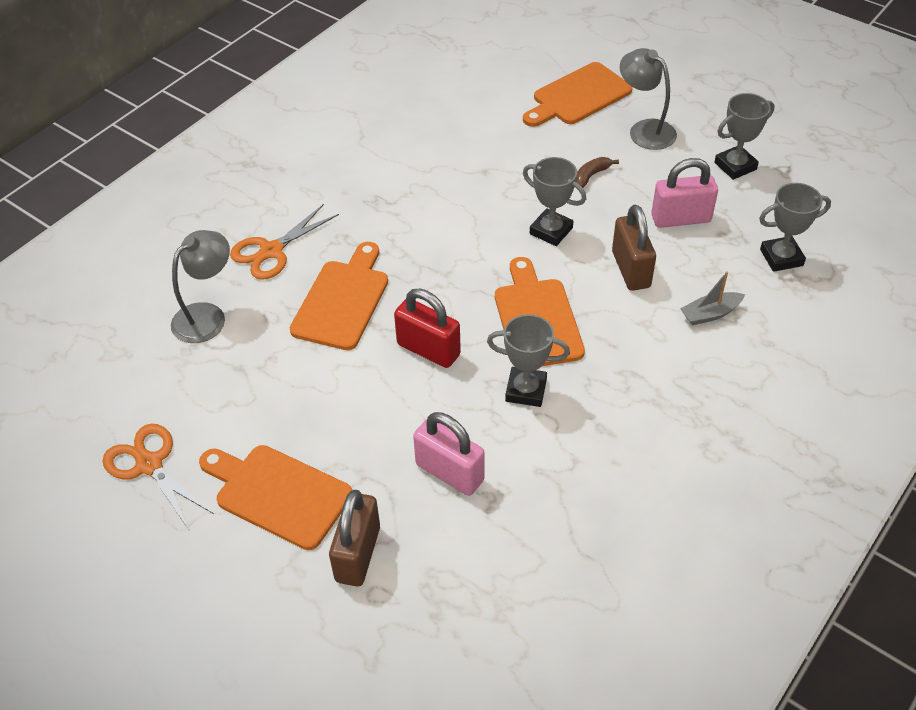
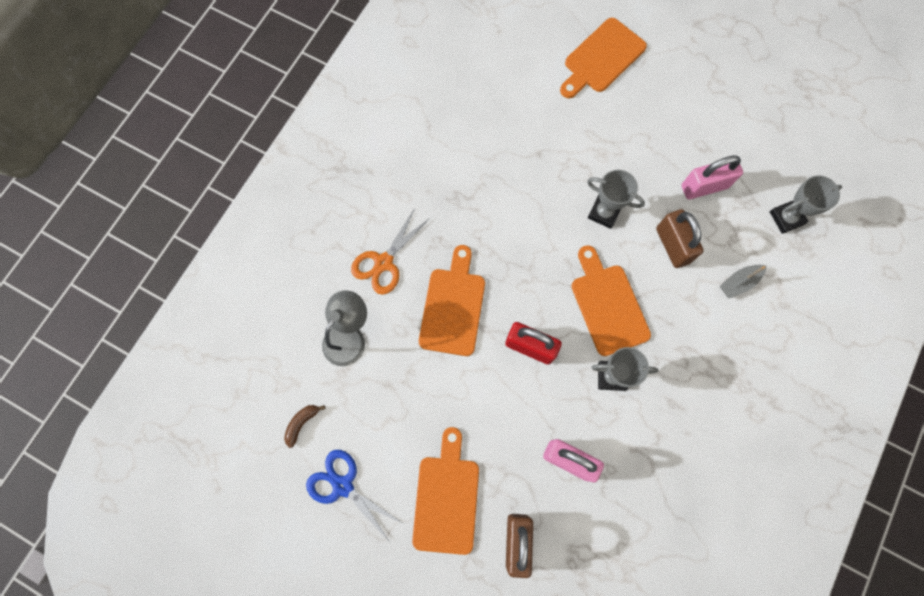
camera: 10 degrees left, 25 degrees up
orange scissors [102,423,214,530] -> blue scissors [306,450,402,541]
orange cutting board [199,445,352,550] -> orange cutting board turned 75 degrees clockwise [412,427,479,555]
brown banana [576,157,619,188] -> brown banana moved to [284,405,325,448]
grey lamp [620,48,677,150] -> none
grey trophy [714,93,775,180] -> none

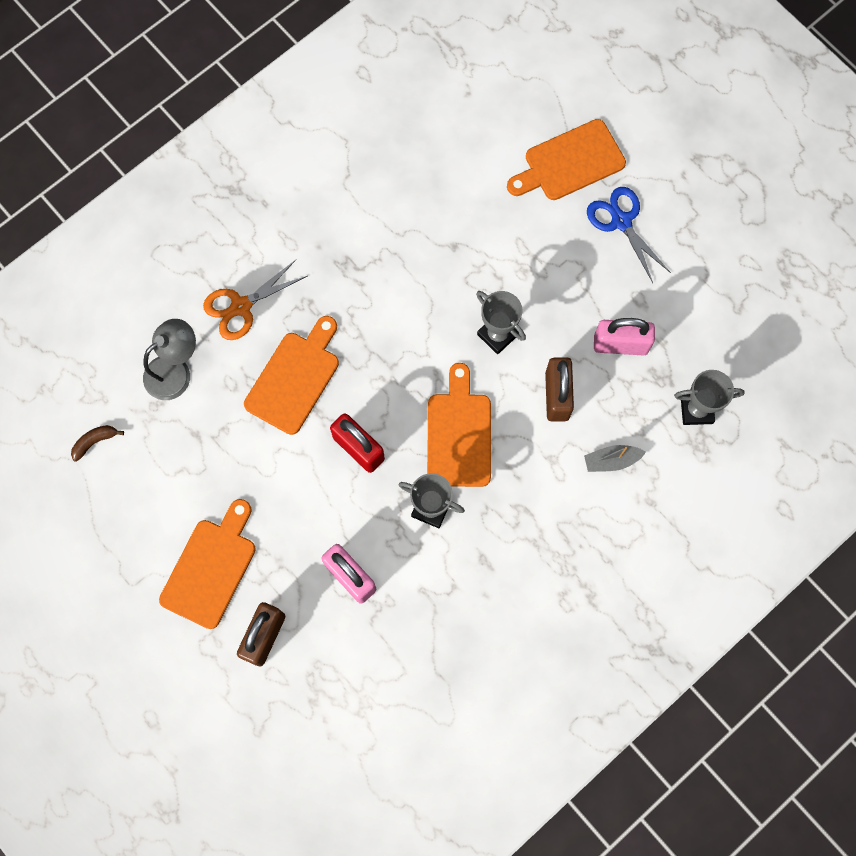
camera: 20 degrees right, 0 degrees up
blue scissors [306,450,402,541] -> blue scissors moved to [587,187,671,283]

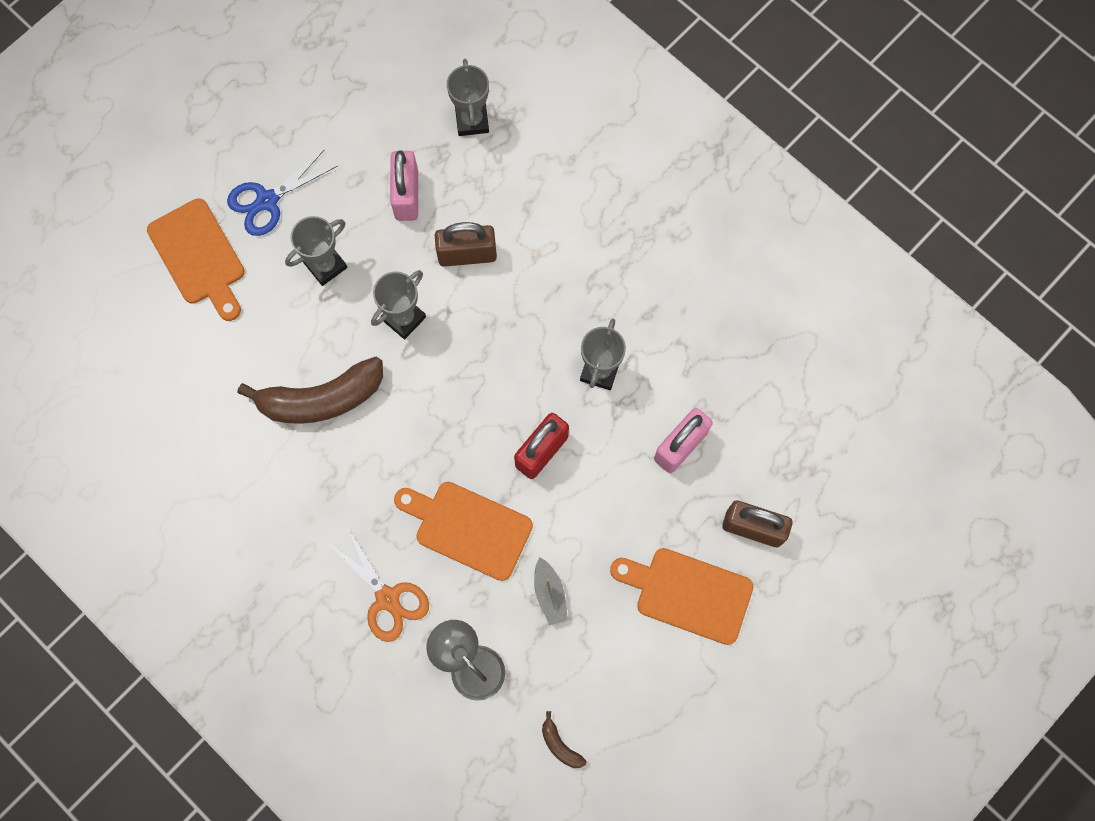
camera: 95 degrees left, 0 degrees up
orange cutting board [427,363,491,487] -> none
grey boat [584,445,646,472] -> grey boat moved to [534,557,568,625]
none -> brown banana [238,357,383,424]
none -> grey trophy [285,216,347,286]

